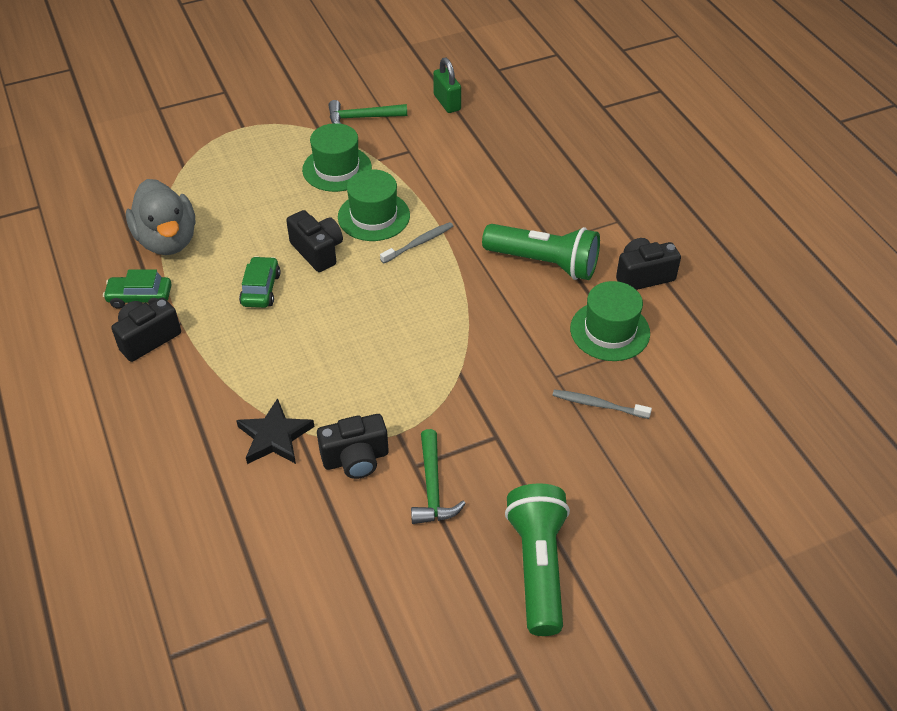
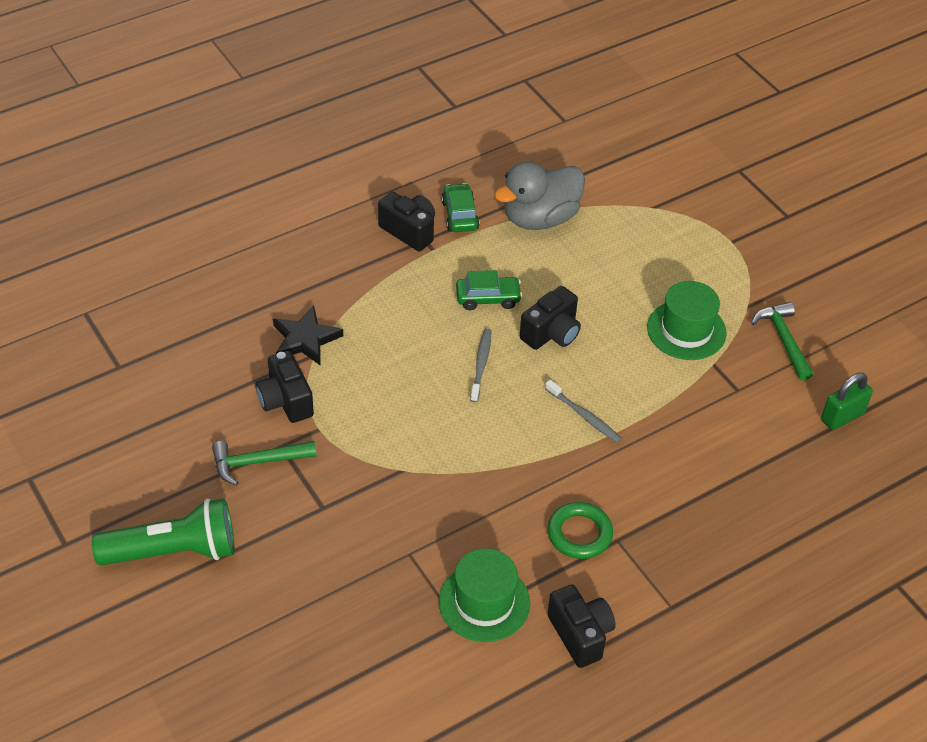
camera: 80 degrees right, 0 degrees up
green hat [338,170,410,241] -> none
green flashlight [482,224,600,280] -> green ring [547,502,613,559]
grey toothbrush [552,389,652,419] -> grey toothbrush moved to [470,328,492,402]

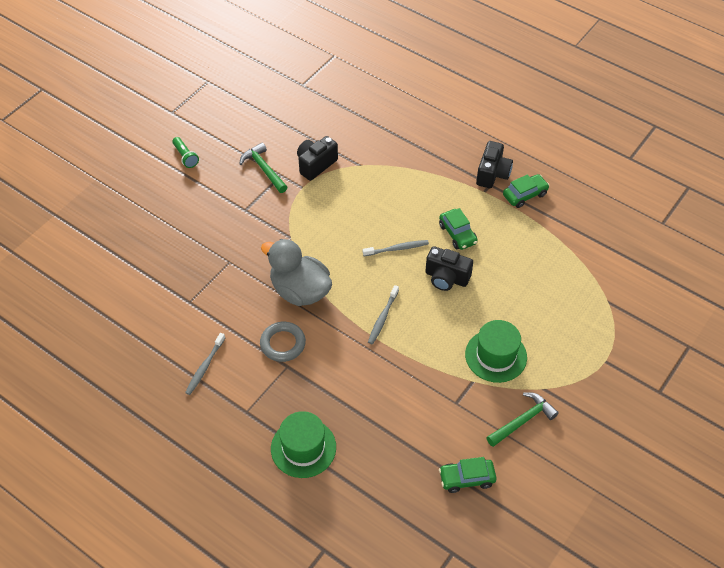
camera: 70 degrees right, 5 degrees up
green flashlight [92,498,234,565] -> green flashlight [172,137,199,168], size x0.47
black star [273,305,343,366] -> none
green hat [439,548,530,642] -> green hat moved to [271,411,336,478]
grey duck [494,161,585,230] -> grey duck moved to [261,239,332,306]
green ring [547,502,613,559] -> grey ring [260,322,306,362]
black camera [547,585,616,668] -> grey toothbrush [185,333,225,395]
green padlock [821,373,873,430] -> green car [439,457,497,493]

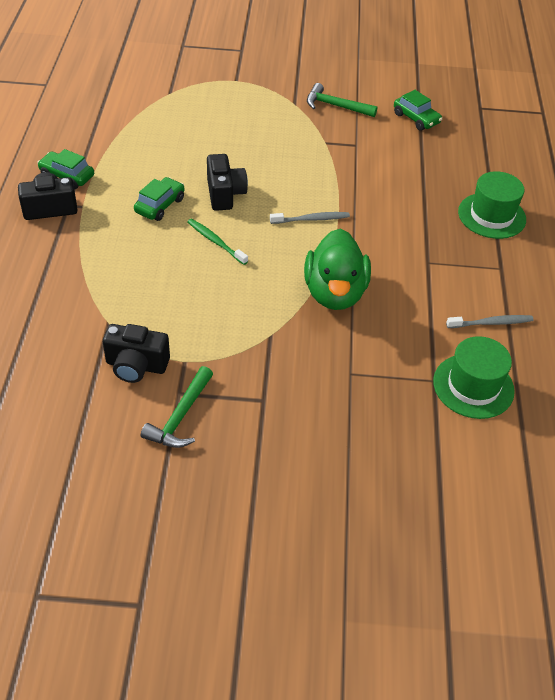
camera: 125 degrees left, 5 degrees down
green flashlight [172,137,199,168] -> none
grey ring [260,322,306,362] -> none
grey duck [261,239,332,306] -> green duck [304,229,371,310]
grey toothbrush [363,240,429,256] -> green toothbrush [187,219,248,265]
green hat [465,320,527,383] -> green hat moved to [433,336,515,419]

